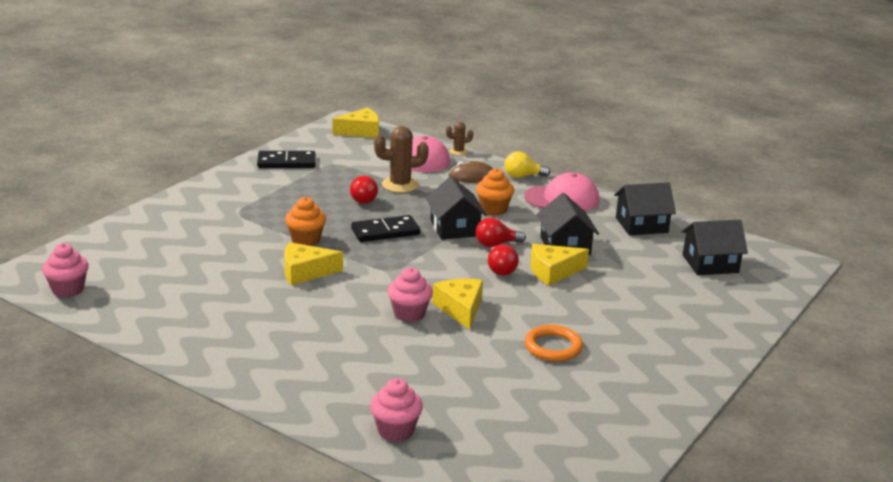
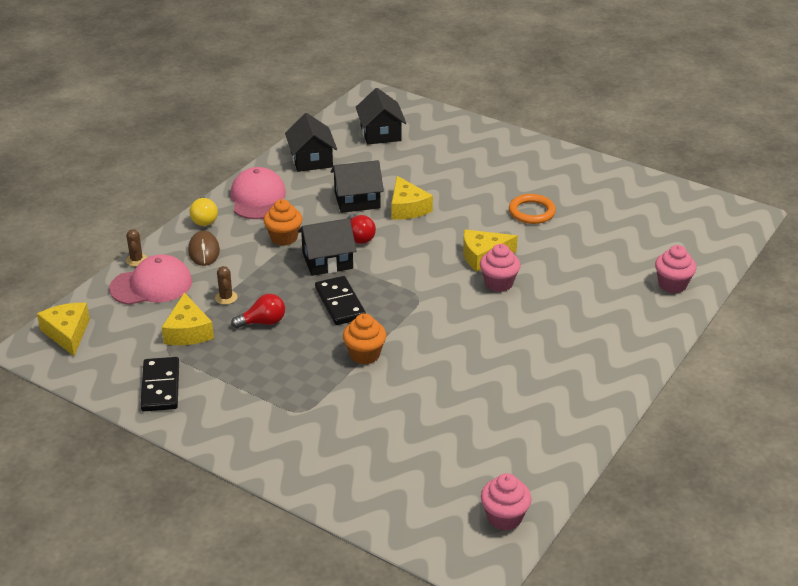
camera: 90 degrees left, 10 degrees up
yellow cheese [284,242,343,285] -> yellow cheese moved to [162,292,214,345]
brown cactus [374,126,429,193] -> brown cactus [215,266,237,305], size x0.54
red light bulb [488,245,519,276] -> none

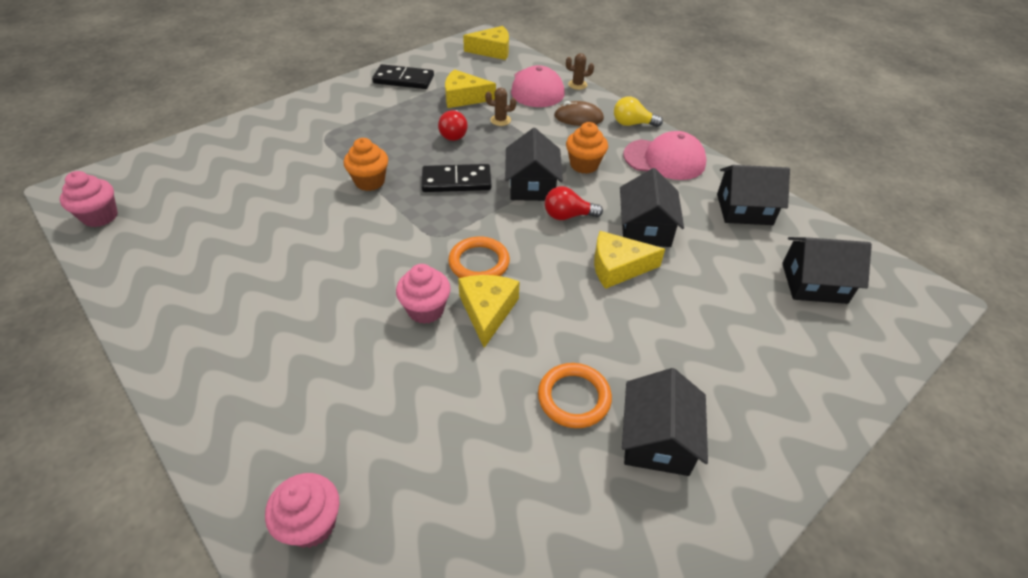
camera: 105 degrees right, 10 degrees up
none -> orange ring [448,236,510,278]
none -> black house [622,368,708,476]

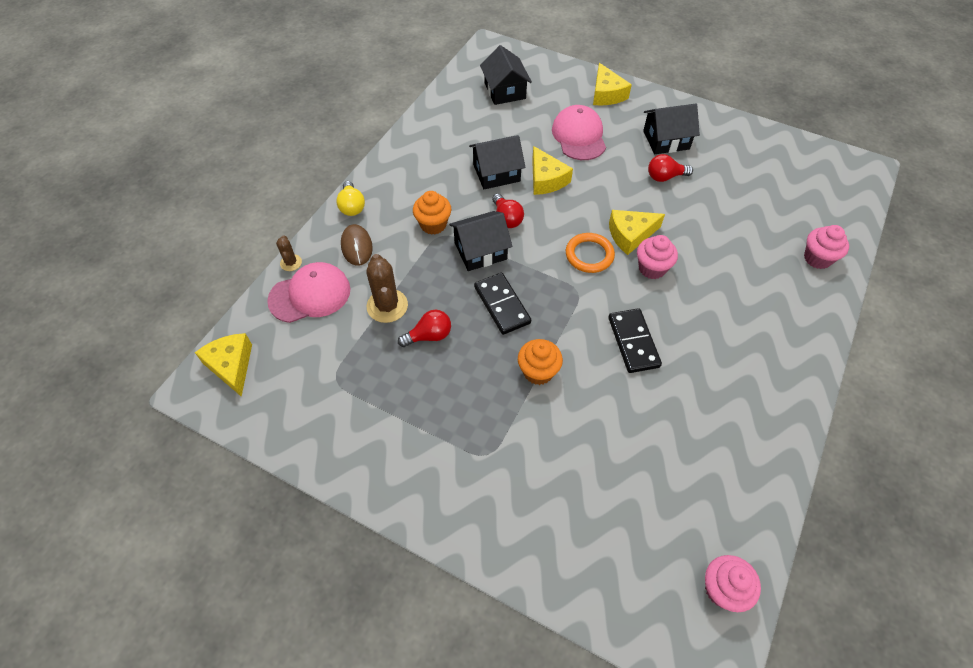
camera: 110 degrees left, 10 degrees up
black domino [372,64,434,89] -> black domino moved to [608,308,662,373]
yellow cheese [445,69,496,108] -> yellow cheese moved to [593,63,632,105]
brown cactus [485,88,516,126] -> brown cactus [366,254,408,323], size x1.84
orange ring [538,363,612,428] -> red light bulb [648,154,693,182]
pink cap [623,131,707,180] -> pink cap moved to [552,105,606,160]
black house [717,165,790,225] -> none

